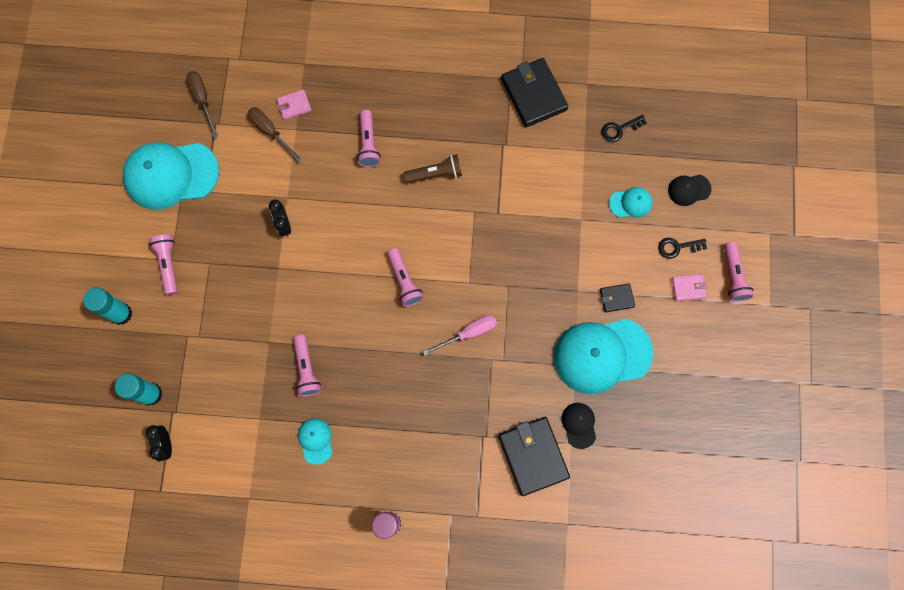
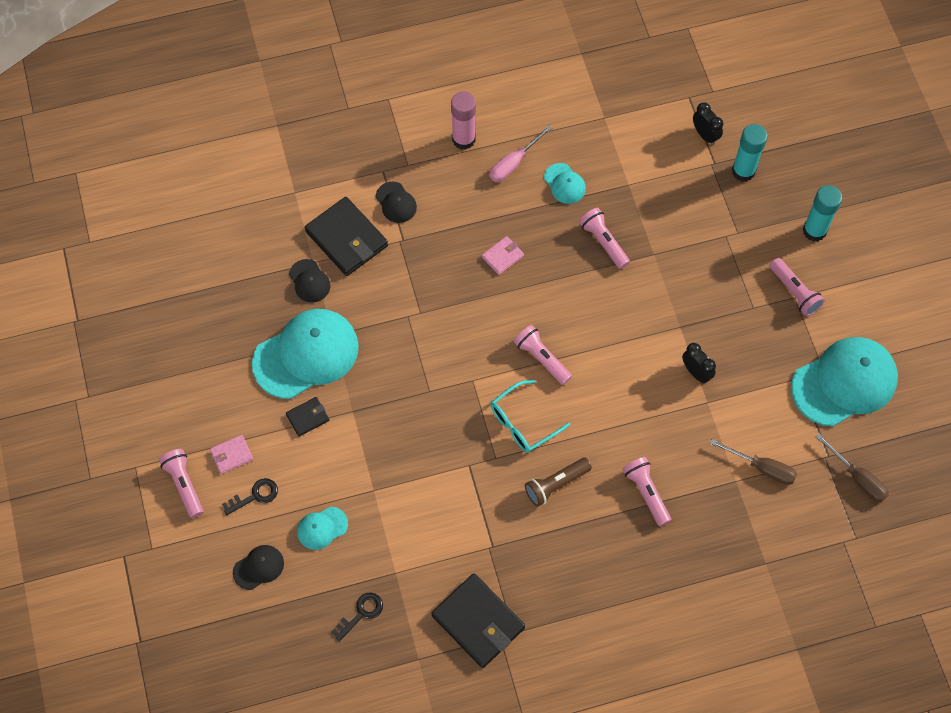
camera: 160 degrees right, 10 degrees down
pink wallet [277,89,312,120] -> pink wallet moved to [482,236,524,275]
pink screwdriver [423,315,497,356] -> pink screwdriver moved to [490,125,552,182]
none -> black cap [376,182,417,223]
none -> turquoise glasses [491,380,570,453]

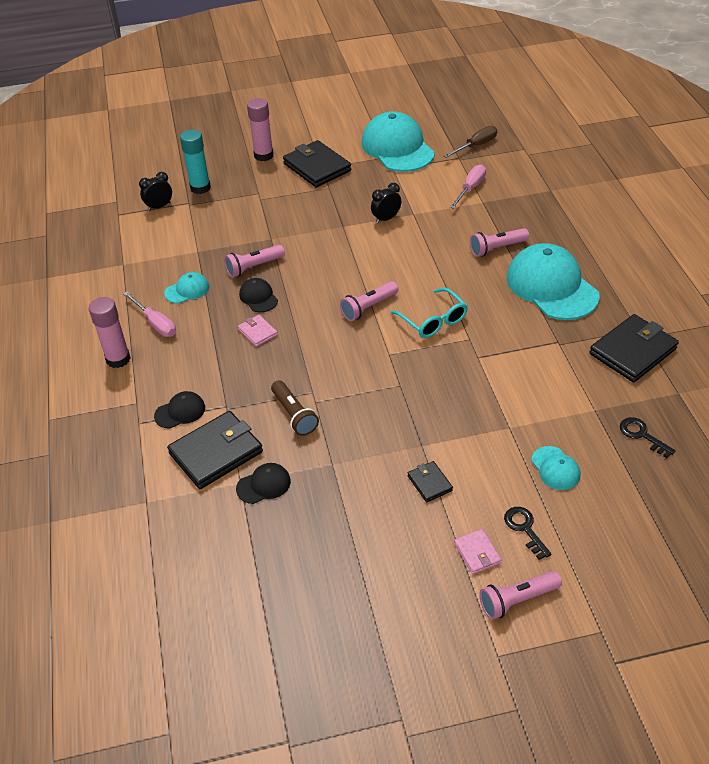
camera: 85 degrees left, 20 degrees down
black cap [233,545,284,590] -> black cap moved to [239,278,278,312]
turquoise cap [252,309,359,399] -> turquoise cap moved to [507,243,600,320]
brown flashlight [525,458,592,507] -> brown flashlight moved to [271,380,319,436]
brown screwdriver [710,439,797,485] -> pink screwdriver [450,165,486,209]
pink flashlight [769,258,825,316] -> black wallet [283,140,351,188]
turquoise glue stick [803,185,842,242] -> pink glue stick [247,98,274,161]

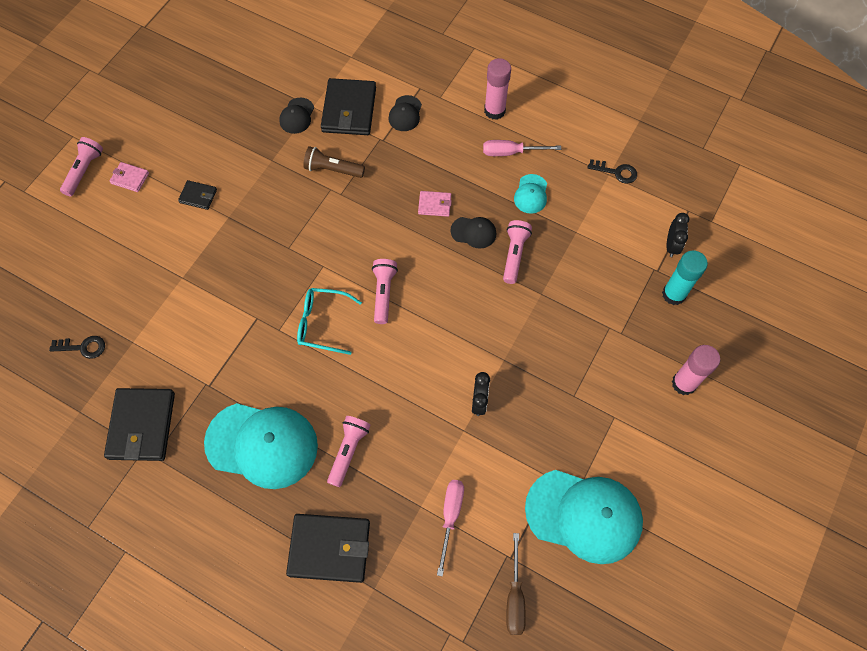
camera: 130 degrees right, 20 degrees up
black wallet [283,140,351,188] -> black wallet moved to [286,514,370,583]
pink screwdriver [450,165,486,209] -> pink screwdriver turned 150 degrees counterclockwise [437,480,464,576]
black key [504,507,552,560] -> black key moved to [587,159,637,184]
turquoise cap [531,446,580,490] -> none

